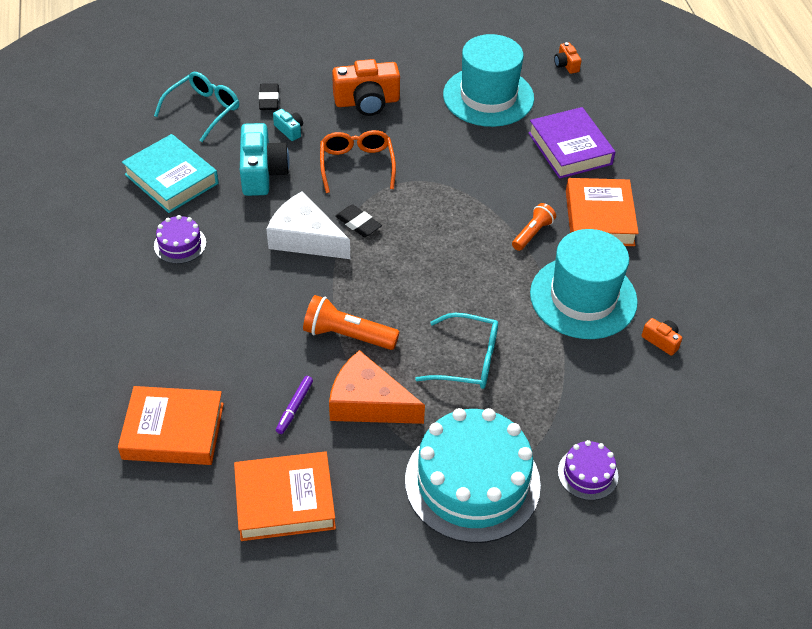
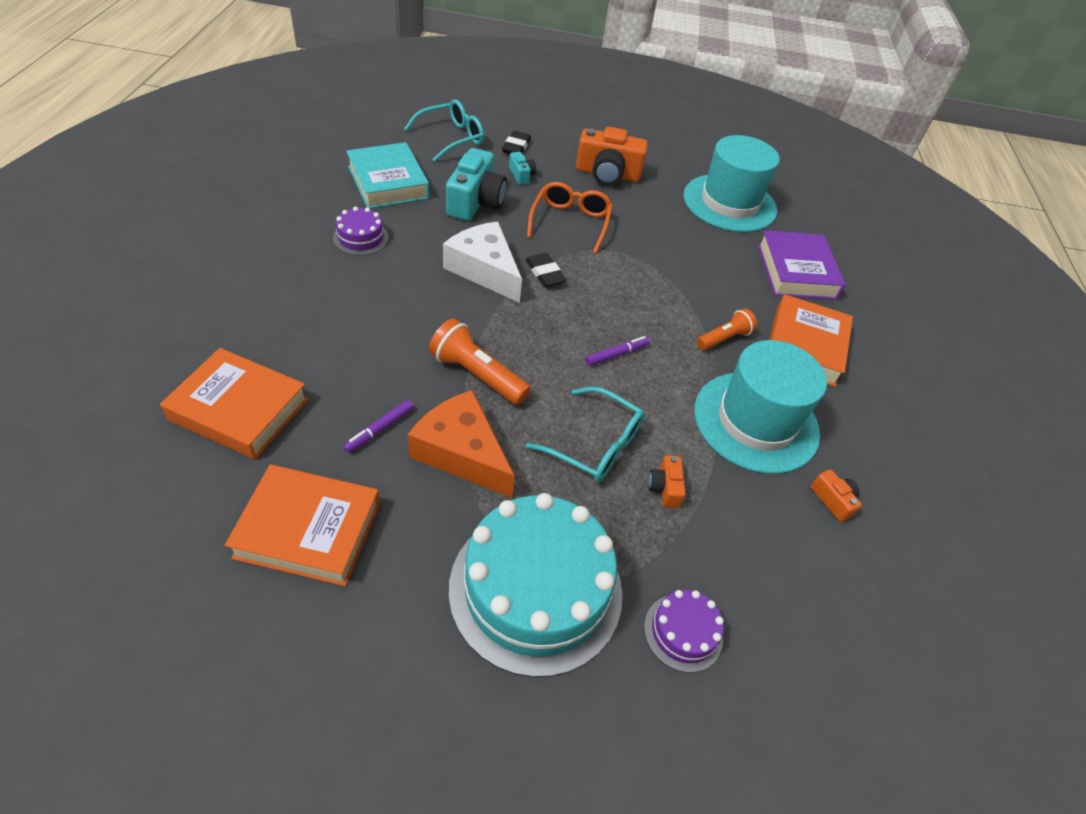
camera: 15 degrees right, 0 degrees up
orange camera [554,42,582,74] -> orange camera moved to [648,455,686,508]
none -> purple marker [586,336,650,366]

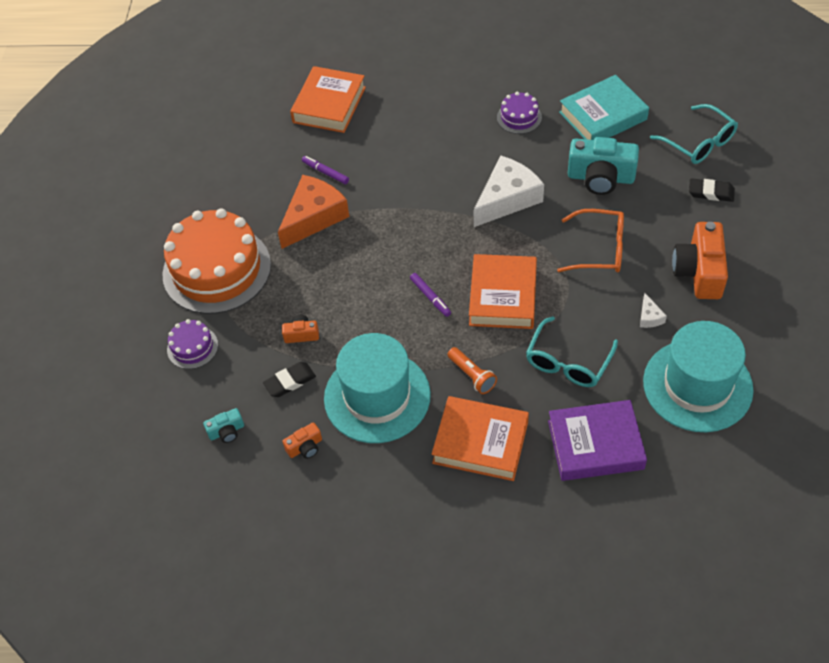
camera: 95 degrees right, 5 degrees up
orange book [225,465,380,586] -> orange book moved to [469,254,537,329]
orange flashlight [429,318,531,405] -> none
turquoise cake [449,493,622,677] -> orange cake [162,208,271,314]
turquoise camera [509,152,536,185] -> turquoise camera moved to [203,408,244,443]
black eraser [525,253,567,287] -> black eraser moved to [263,362,316,397]
turquoise glasses [526,386,645,482] -> turquoise glasses moved to [526,316,618,387]
none -> white cheese [640,293,667,328]

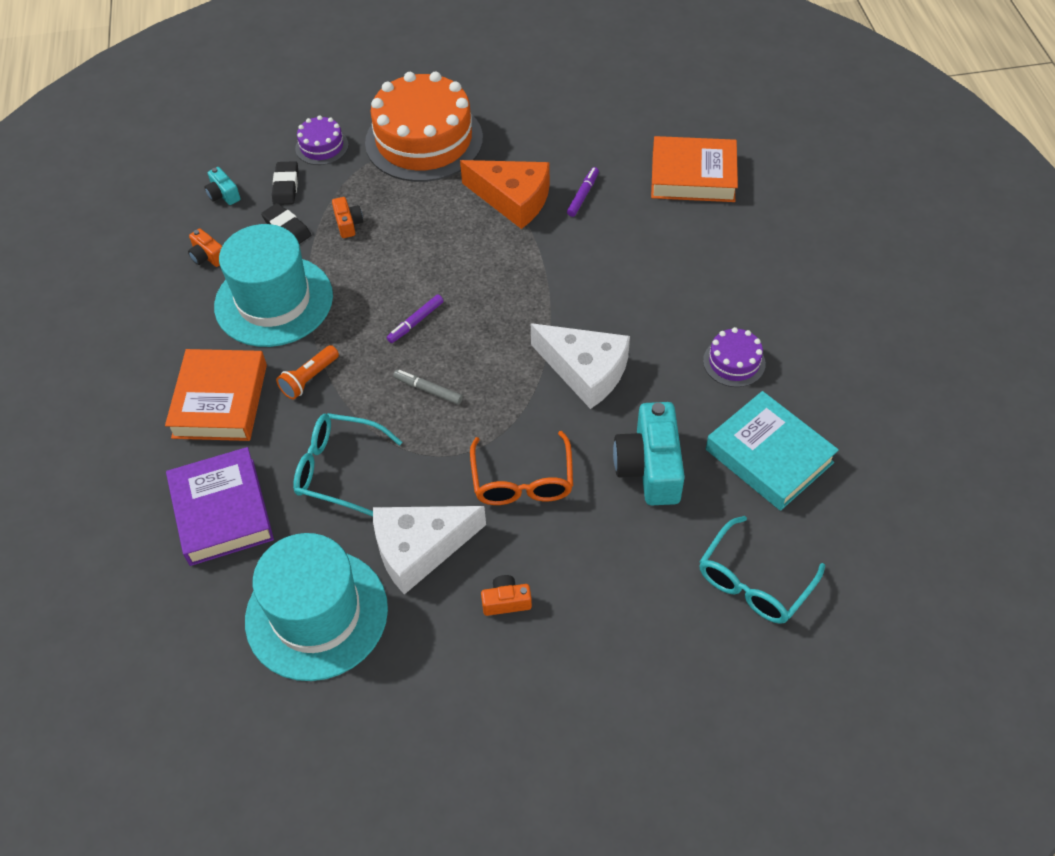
camera: 75 degrees right, 0 degrees up
orange book [469,254,537,329] -> grey marker [393,370,463,405]
white cheese [640,293,667,328] -> white cheese [373,506,486,595], size x2.38
orange camera [672,222,728,299] -> orange camera [481,575,532,616], size x0.48
black eraser [689,178,735,202] -> black eraser moved to [272,161,298,205]

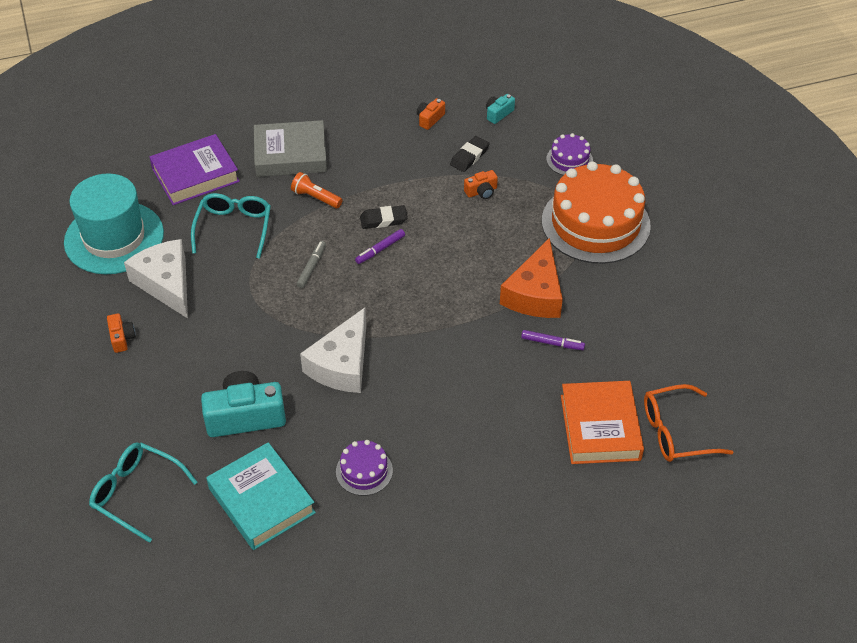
camera: 80 degrees right, 5 degrees down
orange book [165,349,267,441] -> grey book [254,120,327,177]
turquoise hat [214,224,333,347] -> none
black eraser [272,161,298,205] -> black eraser moved to [360,205,408,229]
purple marker [387,295,443,343] -> purple marker turned 75 degrees counterclockwise [355,229,405,264]
orange glasses [470,431,573,505] -> orange glasses moved to [644,384,733,462]
turquoise book [706,391,839,511] -> turquoise book turned 75 degrees counterclockwise [206,442,316,550]

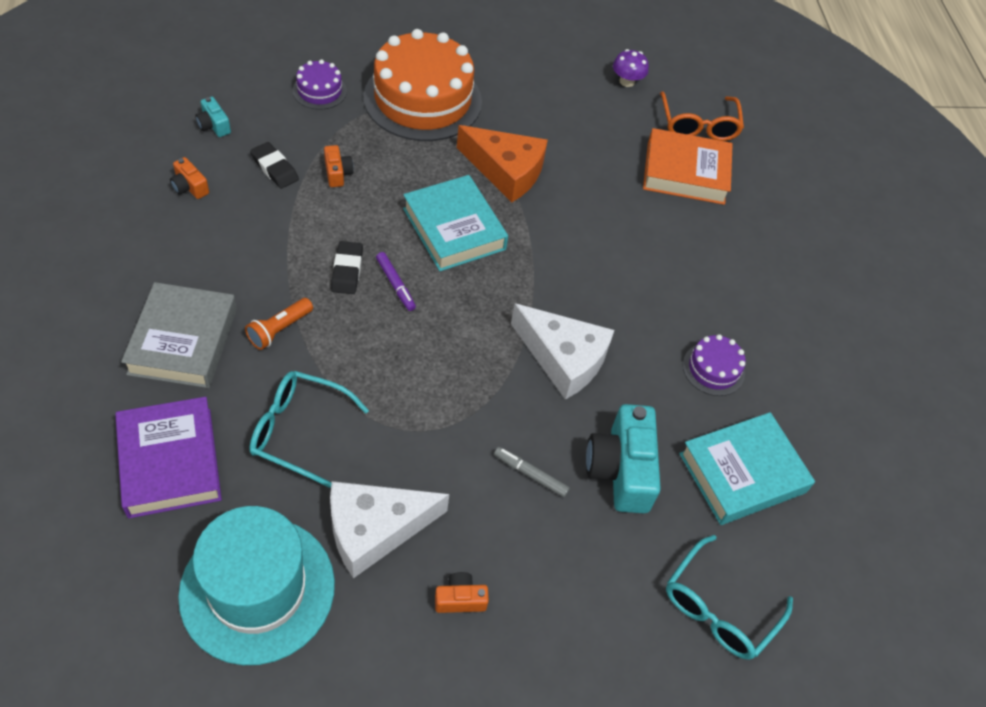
camera: 85 degrees left, 5 degrees up
grey marker [297,241,326,288] -> grey marker moved to [494,447,570,497]
purple marker [521,330,585,350] -> none
none -> turquoise book [403,175,508,271]
none -> purple mushroom [613,49,649,87]

